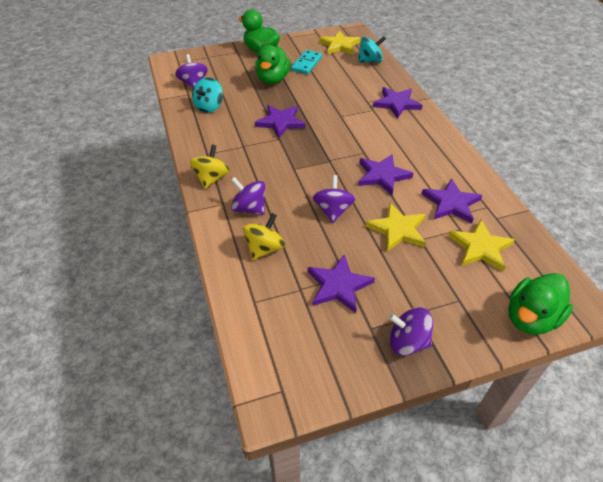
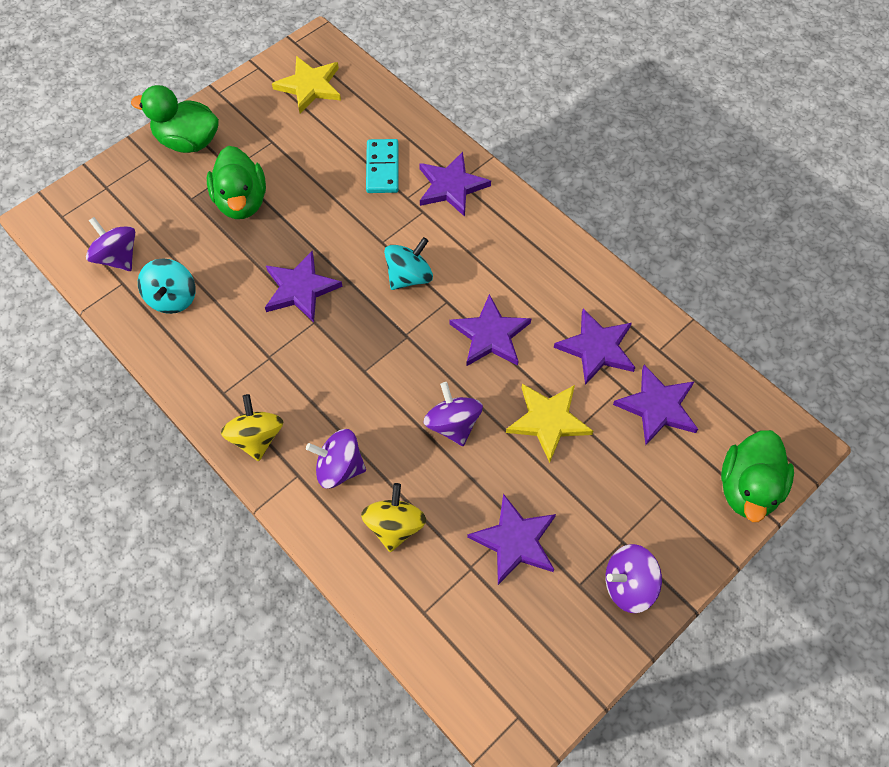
camera: 25 degrees left, 15 degrees up
turquoise domino [291,50,322,74] -> turquoise domino moved to [366,139,399,193]
turquoise spinning top [358,36,386,62] -> turquoise spinning top moved to [384,237,433,290]
yellow star [448,220,515,271] -> purple star [613,365,698,445]

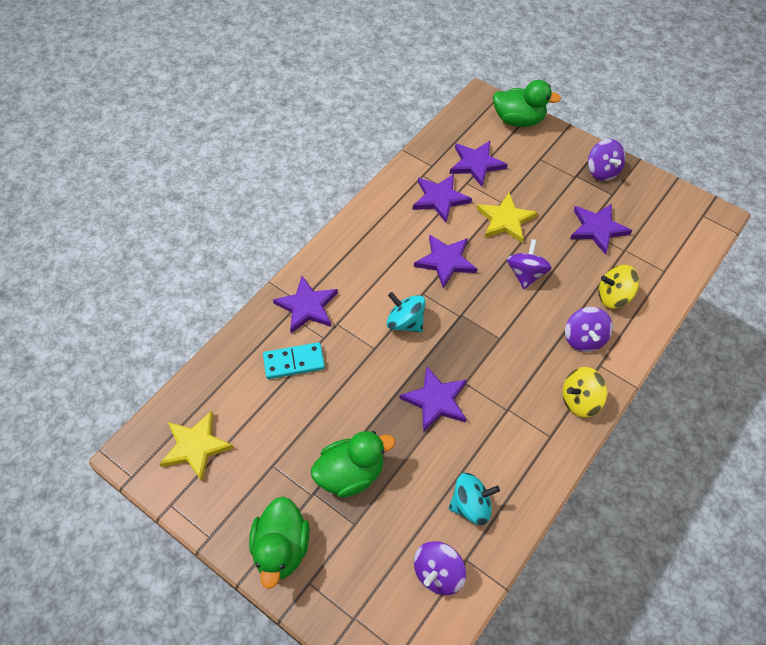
camera: 100 degrees left, 5 degrees down
purple spinning top [423,382,483,446] -> purple spinning top turned 135 degrees clockwise [507,239,552,289]

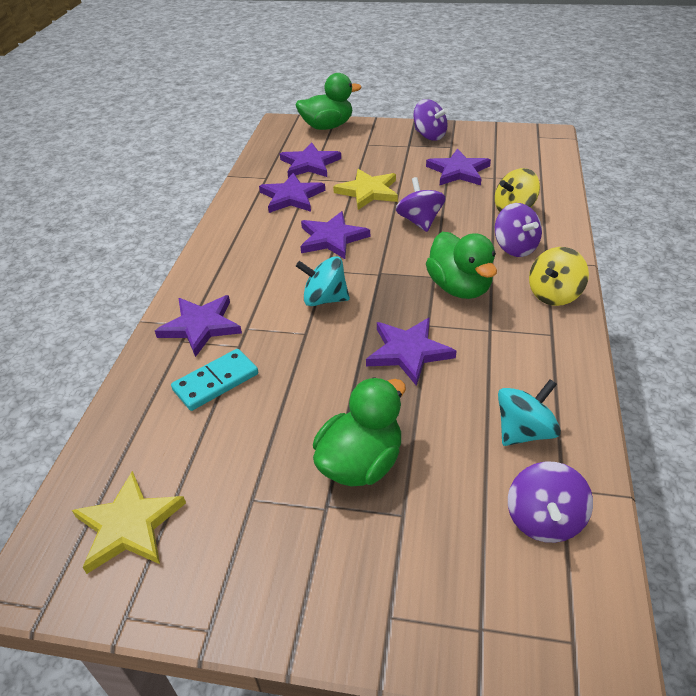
camera: 25 degrees left, 15 degrees down
green duck [249,496,310,589] -> green duck moved to [426,232,497,299]

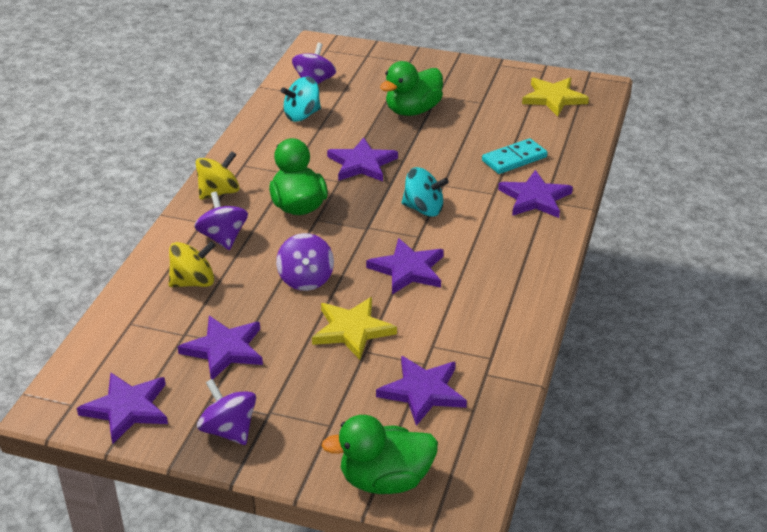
camera: 175 degrees left, 5 degrees down
purple star [259,173,325,213] -> purple star moved to [77,372,168,444]

